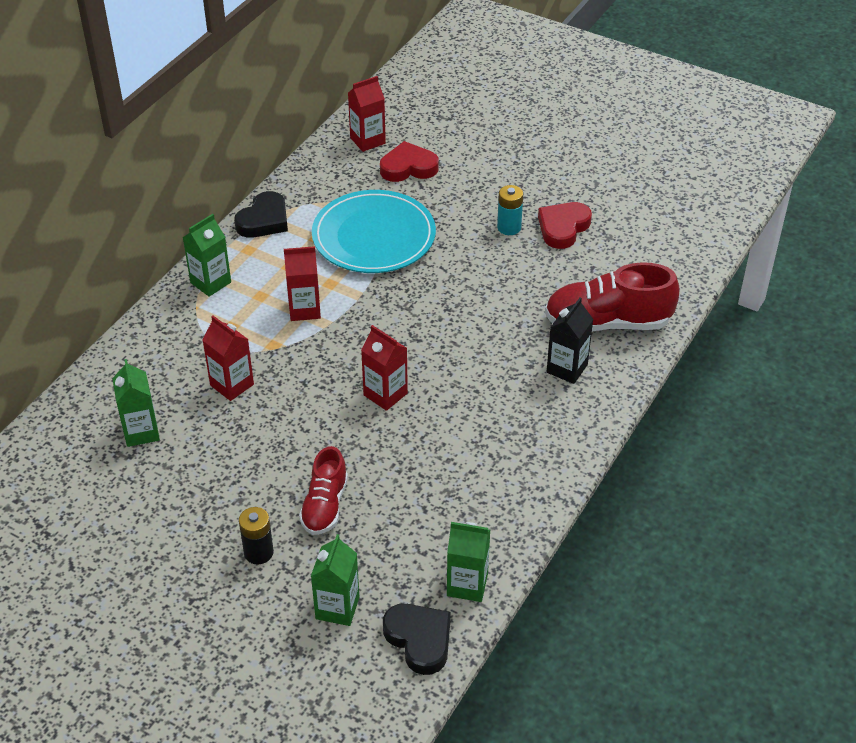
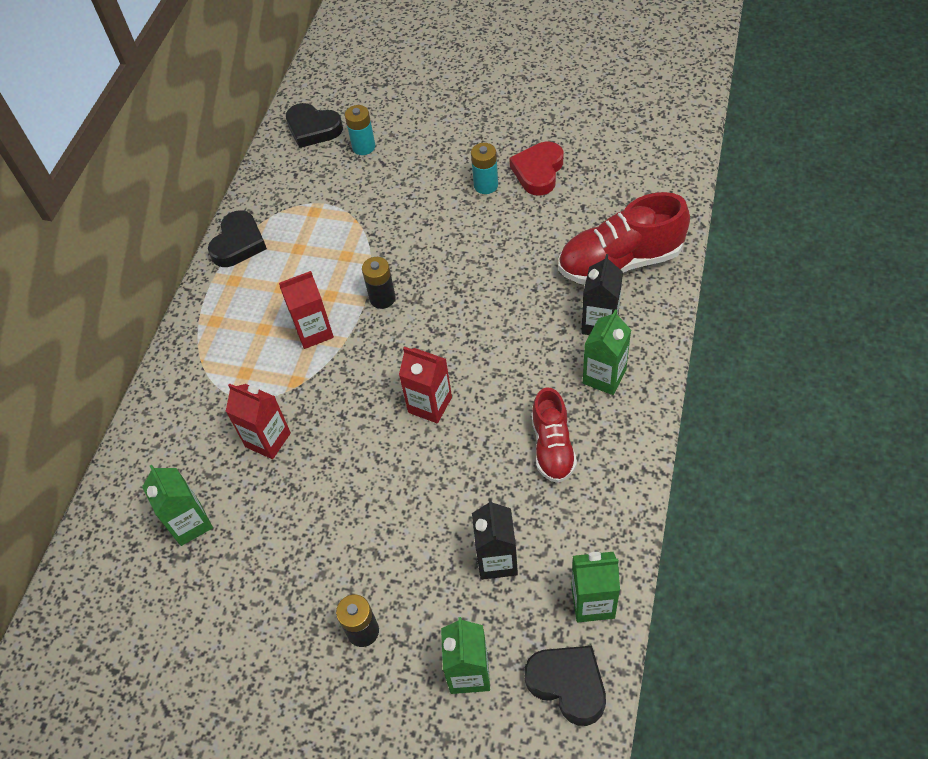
camera: 10 degrees left, 10 degrees up
green carton [182,214,231,297] -> green carton moved to [583,309,631,395]
red shoe [299,446,348,535] -> red shoe moved to [532,387,577,483]
turquoise plate [312,190,436,273] -> none
red carton [348,76,386,152] -> black heart [286,103,343,148]
red heart [380,141,439,182] -> turquoise battery [345,105,375,155]
none -> black battery [362,257,396,309]
none -> black carton [472,499,518,580]

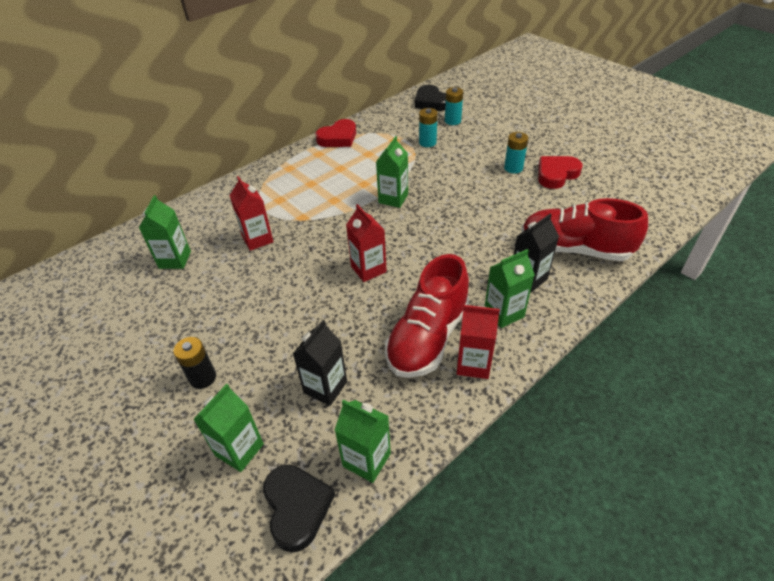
camera: 30 degrees right, 10 degrees down
black heart [208,210,267,267] -> red heart [316,119,356,147]
red carton [279,271,334,349] -> red carton moved to [457,305,500,379]
black battery [362,257,396,309] -> green carton [376,136,408,208]
red shoe [532,387,577,483] -> red shoe [385,254,469,378], size x1.63
none -> turquoise battery [419,108,438,147]

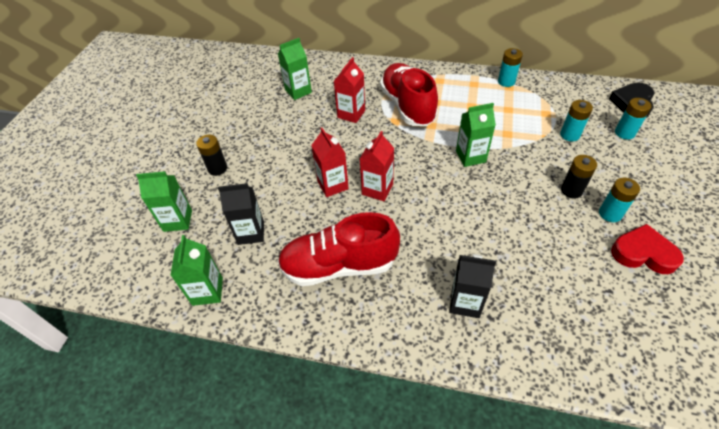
camera: 55 degrees right, 5 degrees up
black heart [263,464,335,552] -> none
red heart [316,119,356,147] -> turquoise battery [498,48,523,87]
red carton [457,305,500,379] -> red carton moved to [311,128,349,197]
green carton [485,249,535,328] -> none
red shoe [521,198,648,261] -> red shoe moved to [380,63,438,126]
none -> black battery [561,155,597,199]

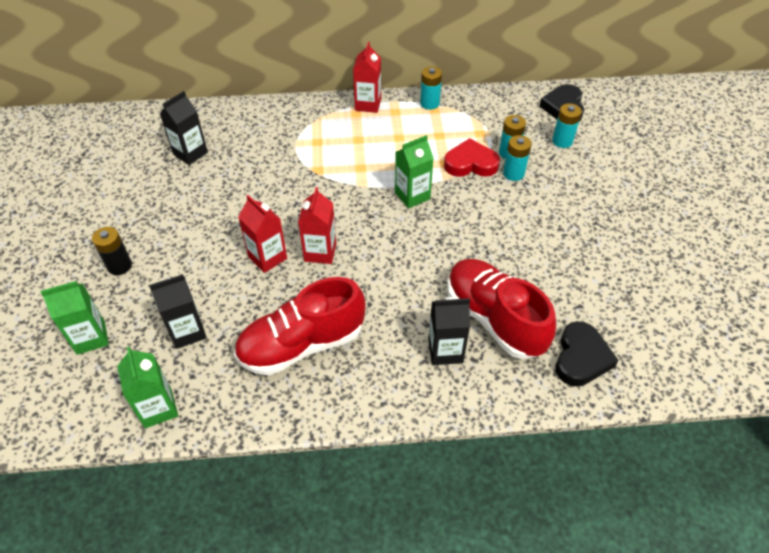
camera: 20 degrees left, 0 degrees up
green carton [278,38,312,100] -> black carton [160,91,208,165]
red carton [334,57,365,123] -> red carton moved to [353,42,381,113]
red shoe [380,63,438,126] -> red shoe moved to [447,259,556,359]
black battery [561,155,597,199] -> none
turquoise battery [599,178,640,222] -> turquoise battery moved to [503,135,532,181]
red heart [611,224,684,274] -> red heart moved to [444,138,500,177]
none -> black heart [555,321,619,386]

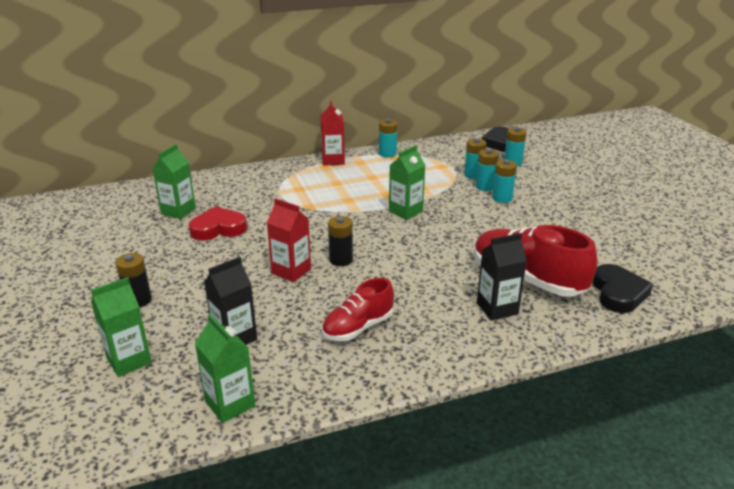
camera: 15 degrees left, 20 degrees down
black carton [160,91,208,165] -> green carton [152,144,196,219]
red shoe [234,277,366,375] -> red shoe [322,278,394,341], size x0.61
red carton [298,187,336,264] -> black battery [328,216,353,266]
red heart [444,138,500,177] -> red heart moved to [189,206,247,240]
none -> turquoise battery [492,160,517,203]

